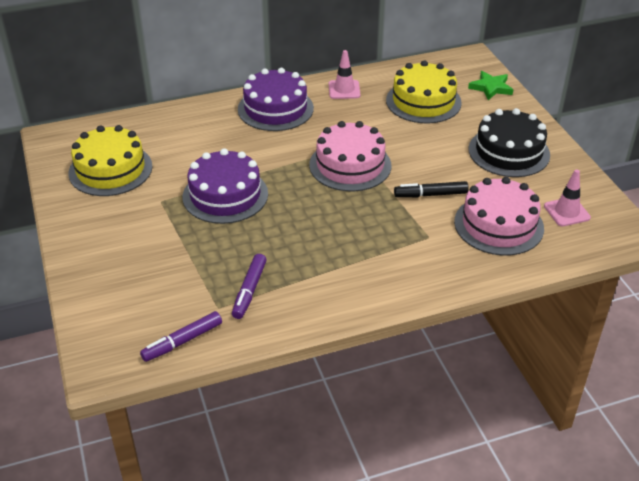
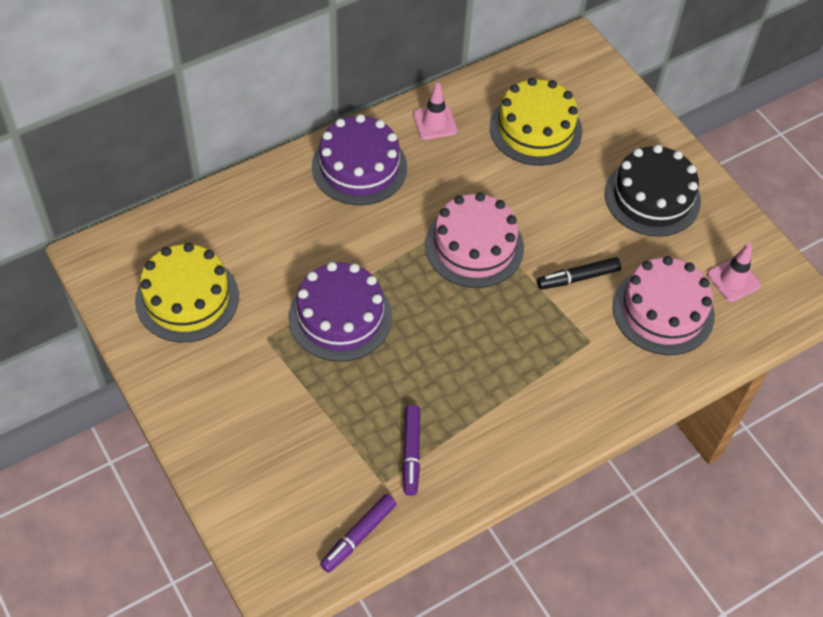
camera: 15 degrees left, 15 degrees up
green star [468,71,514,100] -> none

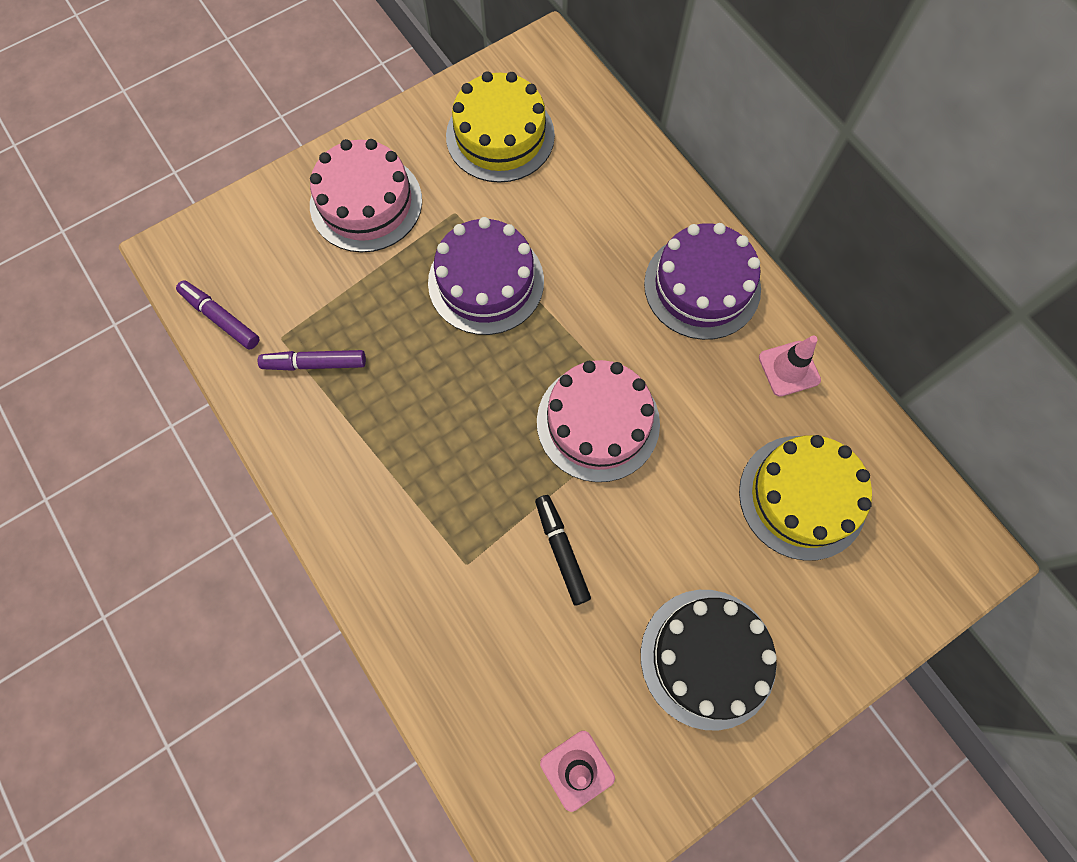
camera: 90 degrees right, 15 degrees up
pink cake [613,256,715,355] -> pink cake moved to [310,139,422,252]

